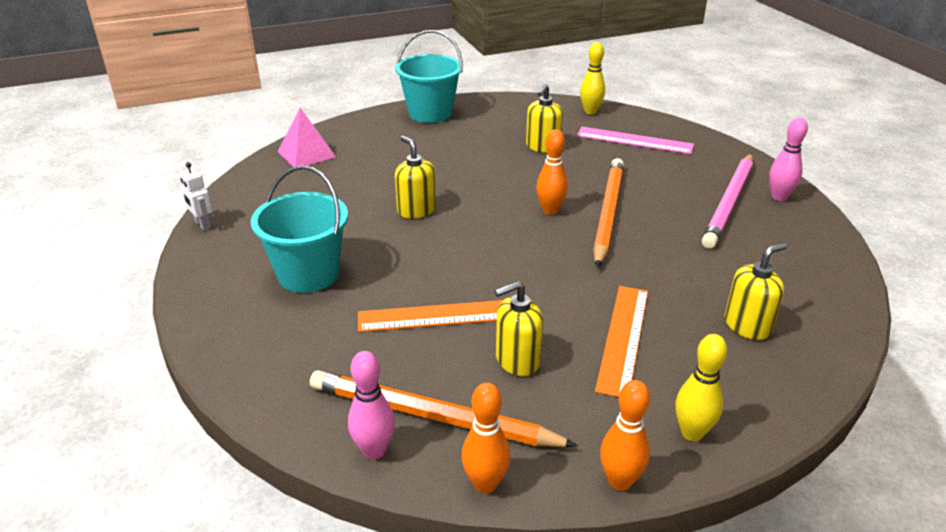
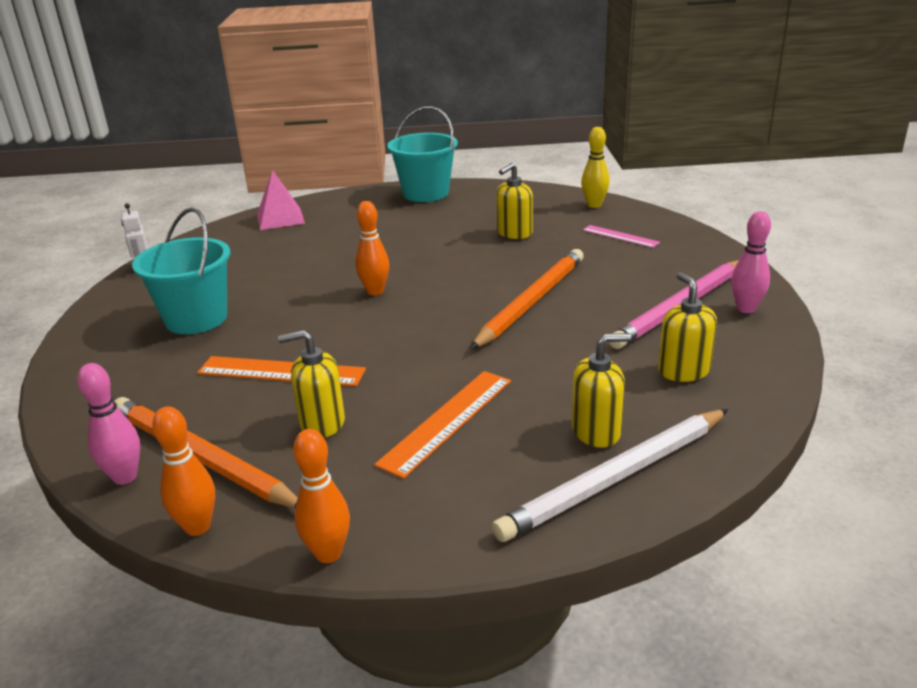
camera: 20 degrees right, 5 degrees down
yellow soap dispenser [395,136,436,219] -> yellow soap dispenser moved to [658,272,717,382]
orange bowling pin [536,129,568,215] -> orange bowling pin moved to [355,201,389,295]
pink ruler [577,127,694,154] -> pink ruler [583,225,660,248], size x0.61
yellow bowling pin [675,334,727,441] -> none
none -> white pencil [492,409,728,542]

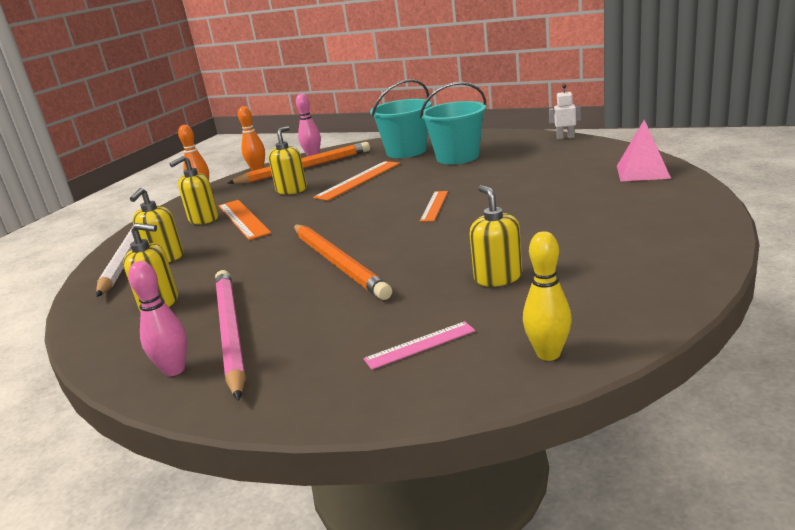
camera: 120 degrees right, 5 degrees down
orange bowling pin [355,201,389,295] -> orange ruler [420,191,448,222]
turquoise bucket [387,106,458,202] -> turquoise bucket moved to [370,79,431,158]
none -> yellow soap dispenser [169,156,218,224]

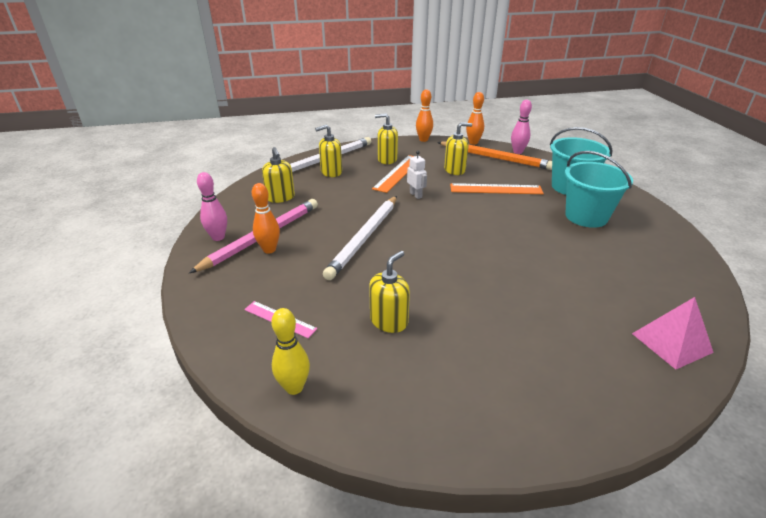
camera: 50 degrees right, 10 degrees up
orange pencil [294,224,392,300] -> white pencil [323,196,397,280]
orange ruler [420,191,448,222] -> none
white robot [549,84,581,139] -> white robot moved to [407,151,427,199]
none -> orange bowling pin [252,183,280,254]

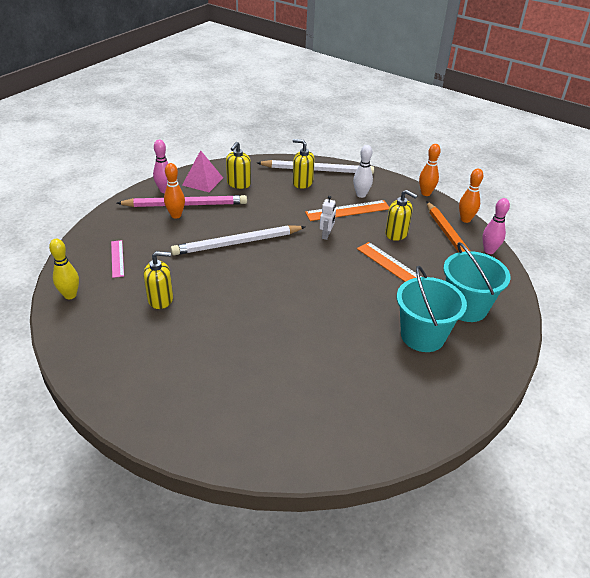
camera: 45 degrees right, 5 degrees up
yellow soap dispenser [375,113,398,164] -> white bowling pin [353,145,373,198]
pink pyramid [632,297,714,370] -> pink pyramid moved to [182,150,223,192]

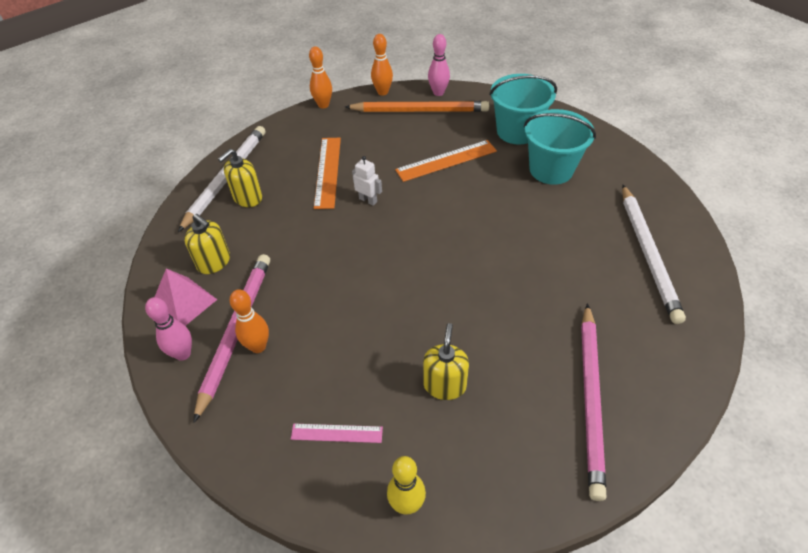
camera: 70 degrees left, 10 degrees up
white pencil [171,225,305,255] -> white pencil moved to [622,185,686,324]
white bowling pin [353,145,373,198] -> none
yellow soap dispenser [385,190,418,241] -> none
none -> pink pencil [581,303,607,501]

